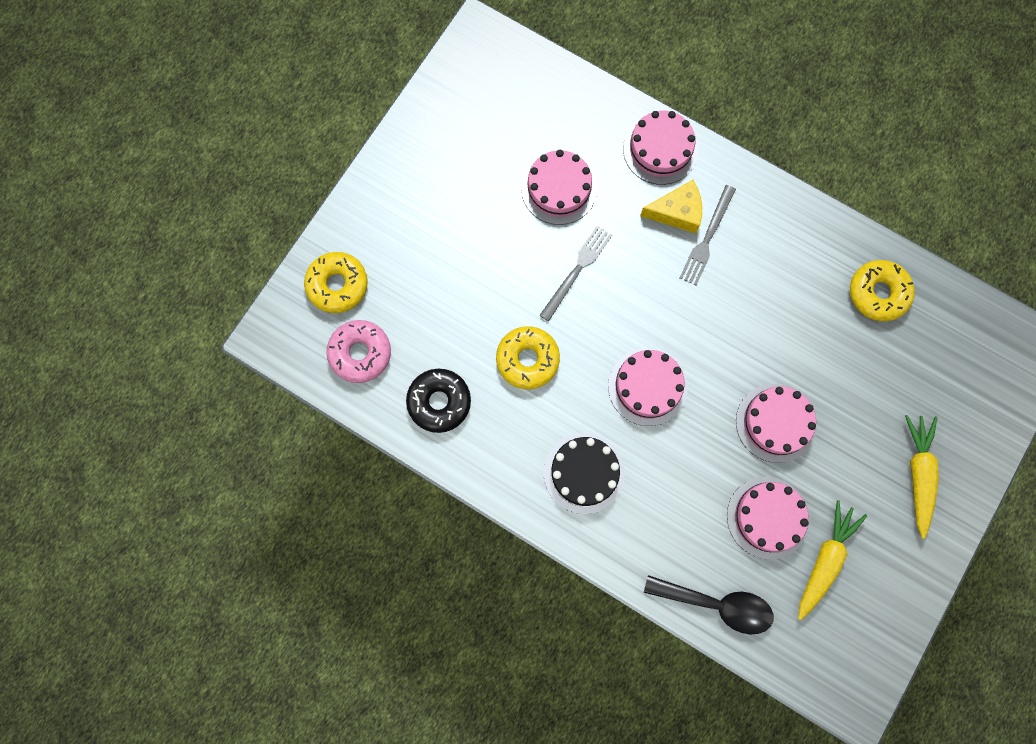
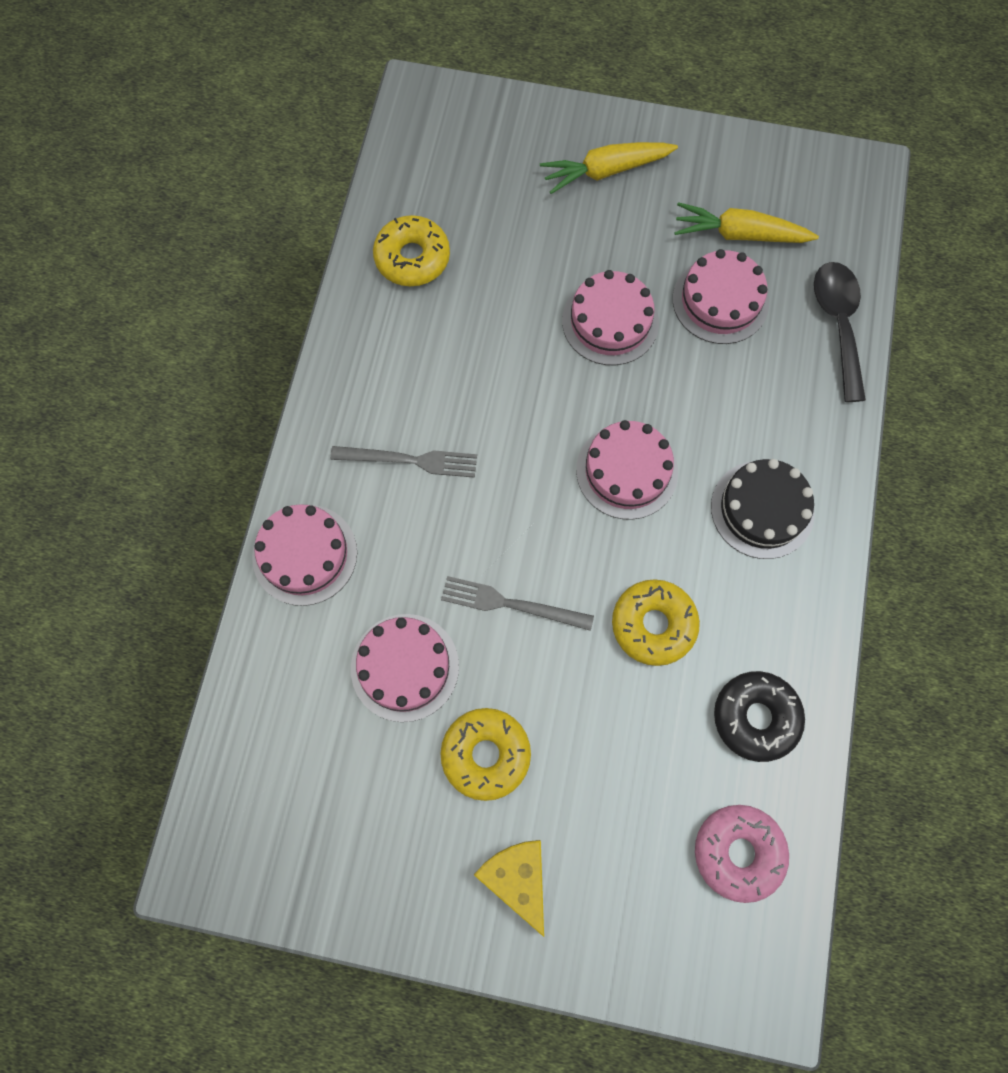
camera: 110 degrees left, 5 degrees down
yellow donut [304,252,368,313] -> yellow donut moved to [440,708,531,801]
yellow cheese [640,180,702,233] -> yellow cheese moved to [474,840,544,937]

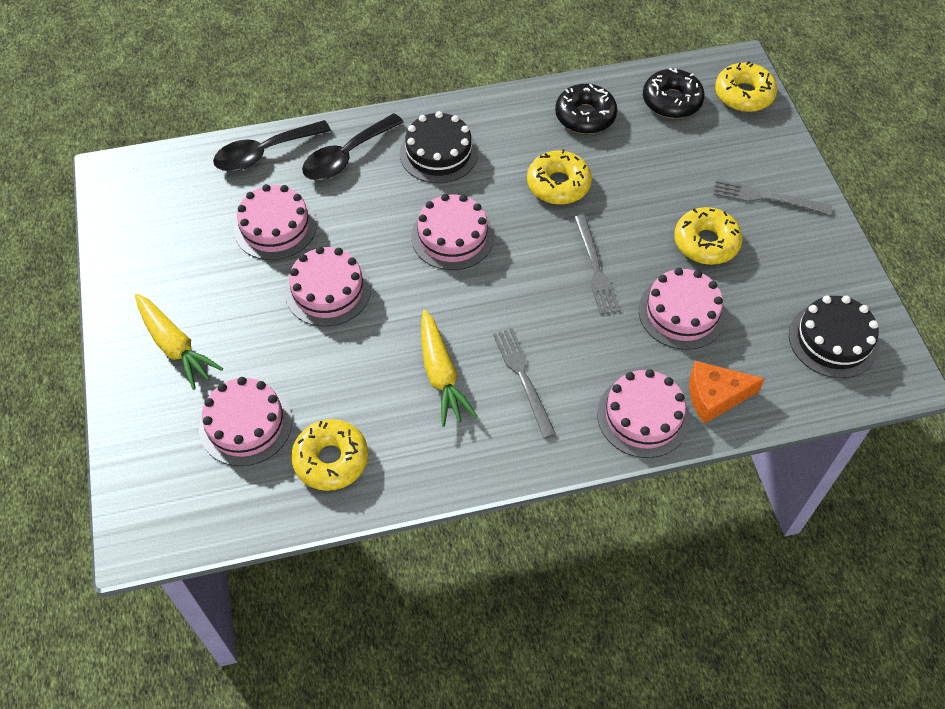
camera: 115 degrees left, 15 degrees down
yellow cheese [474,840,544,937] -> grey fork [713,179,832,214]
yellow carrot [674,202,819,243] -> yellow carrot moved to [421,310,478,427]
pink donut [695,805,789,903] -> black donut [643,68,705,118]
none -> pink cake [199,377,292,466]
none -> black spoon [302,113,404,180]
none -> orange cheese [689,361,765,424]
none -> yellow donut [715,61,777,112]
none -> black cake [789,296,879,378]

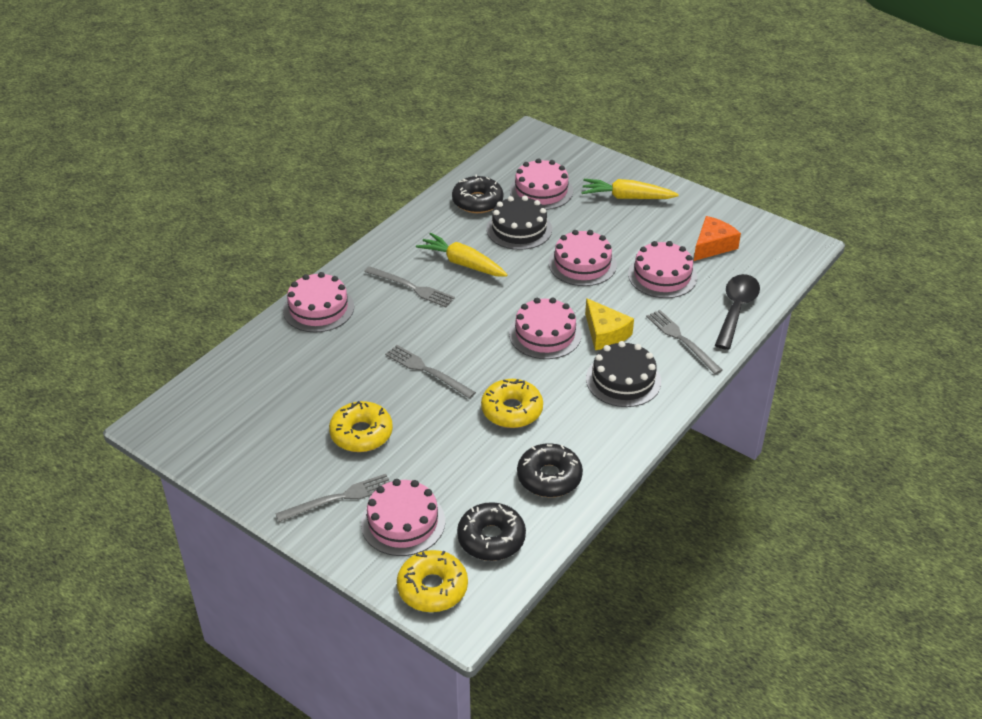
camera: 140 degrees right, 15 degrees down
yellow donut [291,419,368,491] -> black donut [452,175,503,213]
black spoon [302,113,404,180] -> grey fork [646,310,722,374]
pink cake [639,268,726,350] -> pink cake moved to [361,479,445,556]
orange cheese [689,361,765,424] -> orange cheese moved to [694,216,741,261]
black cake [789,296,879,378] -> black cake moved to [486,196,552,250]
none -> yellow cheese [585,298,634,350]

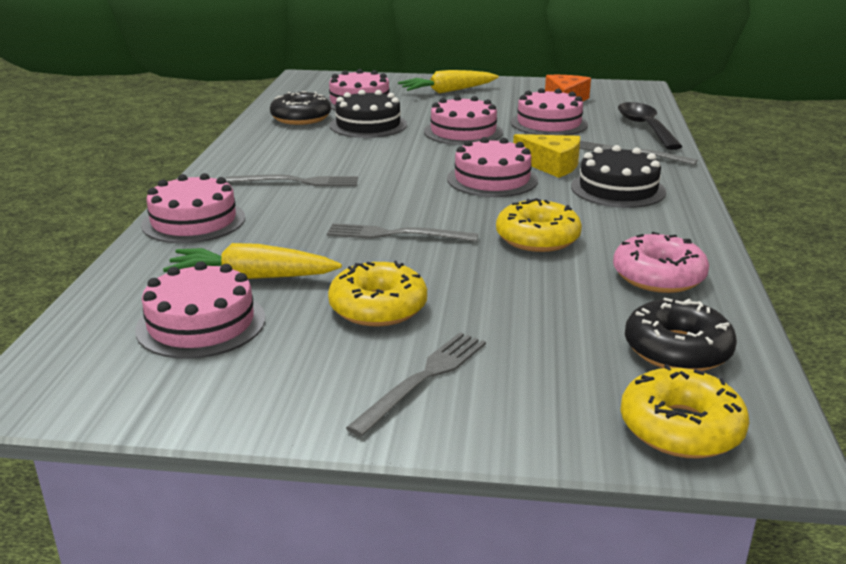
camera: 30 degrees left, 15 degrees down
pink cake [361,479,445,556] -> pink cake moved to [135,261,265,359]
yellow carrot [416,233,508,277] -> yellow carrot moved to [163,243,342,279]
black donut [517,443,583,497] -> pink donut [613,232,709,293]

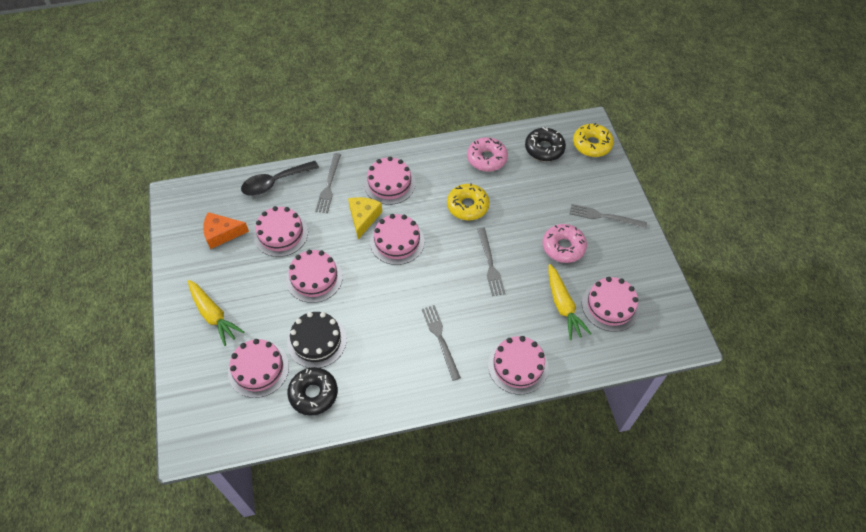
camera: 110 degrees left, 30 degrees up
yellow donut [328,261,427,326] -> pink donut [542,224,587,263]
black cake [571,145,666,208] -> pink cake [364,157,416,205]

